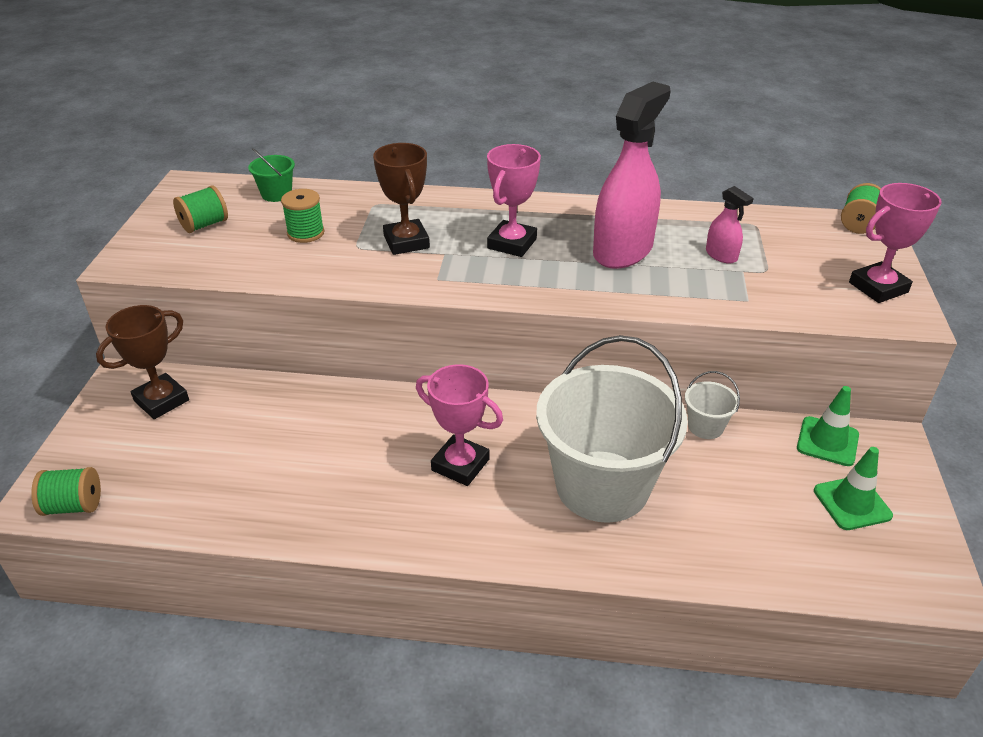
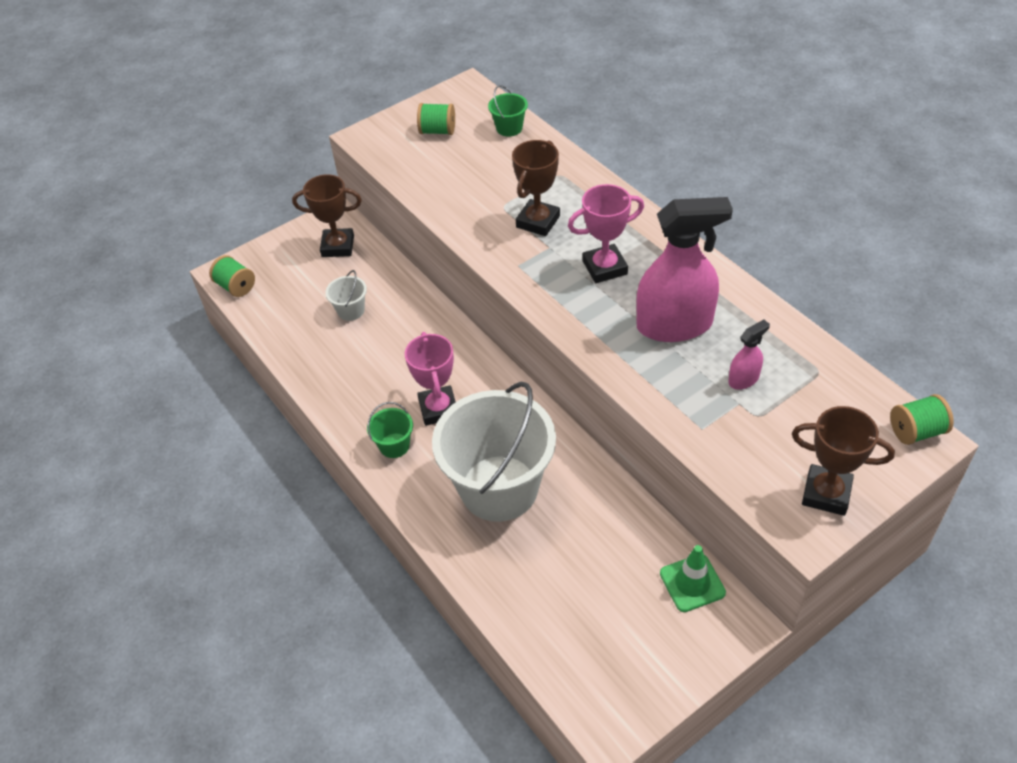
camera: 50 degrees right, 10 degrees up
green spool [281,189,324,243] -> none
white bucket [685,371,740,439] -> white bucket moved to [325,270,367,321]
pink spray bottle [706,186,754,264] -> pink spray bottle turned 135 degrees counterclockwise [728,319,770,390]
green traffic cone [814,447,893,530] -> none
pink trophy [849,183,942,303] -> brown trophy [792,406,895,516]
none -> green bucket [367,402,413,458]

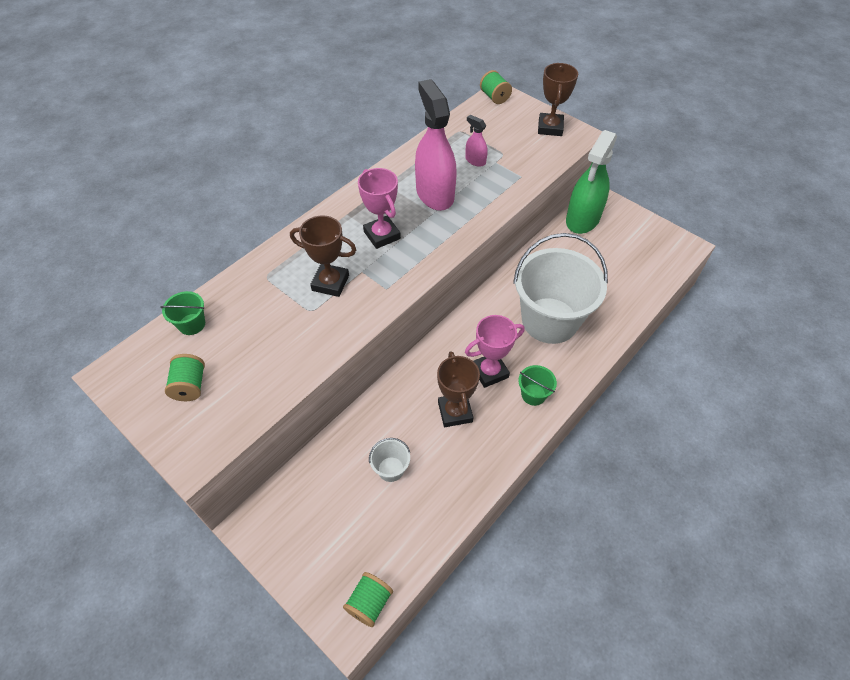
camera: 105 degrees left, 5 degrees up
brown trophy [292,174,362,257] -> brown trophy moved to [437,351,480,427]
green traffic cone [660,545,726,612] -> green spray bottle [566,130,617,234]

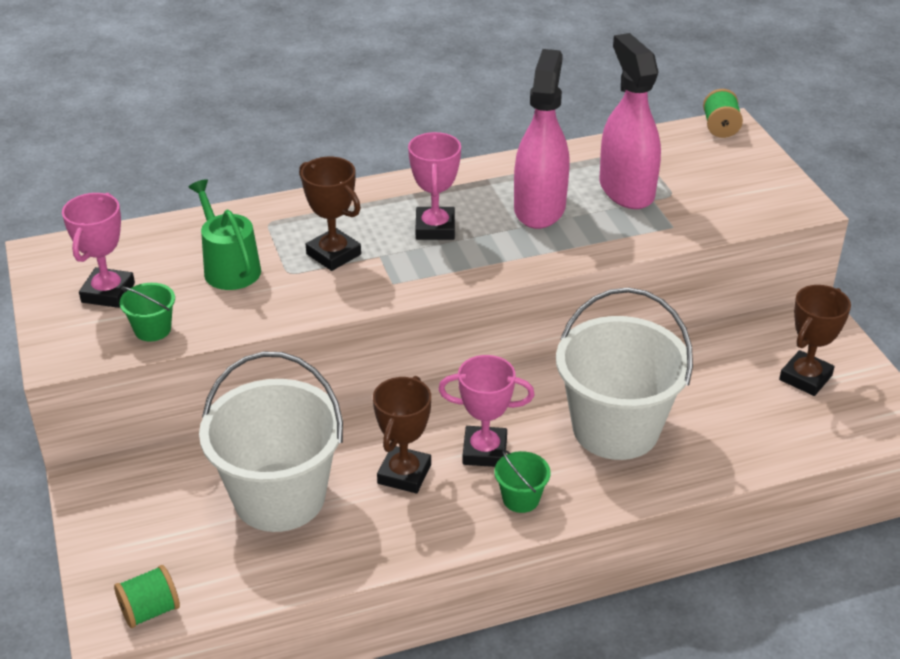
camera: 30 degrees right, 15 degrees down
green bucket [160,291,205,335] -> green bucket moved to [120,283,175,341]
green spool [165,354,205,401] -> pink trophy [62,193,135,308]
white bucket [369,438,410,482] -> white bucket [199,352,343,532], size x2.48
pink spray bottle [465,115,488,167] -> pink spray bottle [600,33,661,209], size x2.22
brown trophy [538,63,578,136] -> brown trophy moved to [779,285,851,396]
green spray bottle [566,130,617,234] -> none
none -> green watering can [188,179,261,290]

